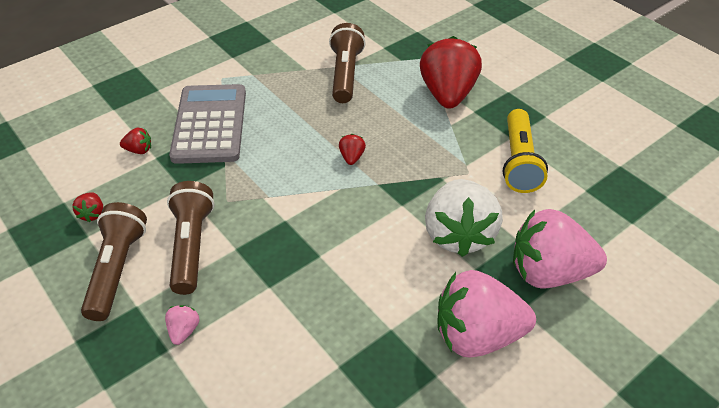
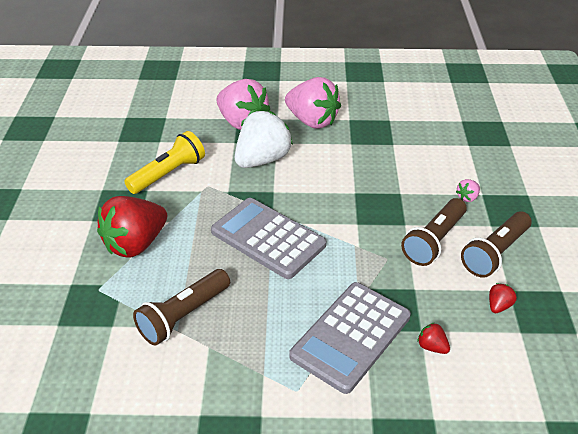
camera: 140 degrees left, 5 degrees down
red strawberry [339,134,366,165] -> grey calculator [211,198,326,279]

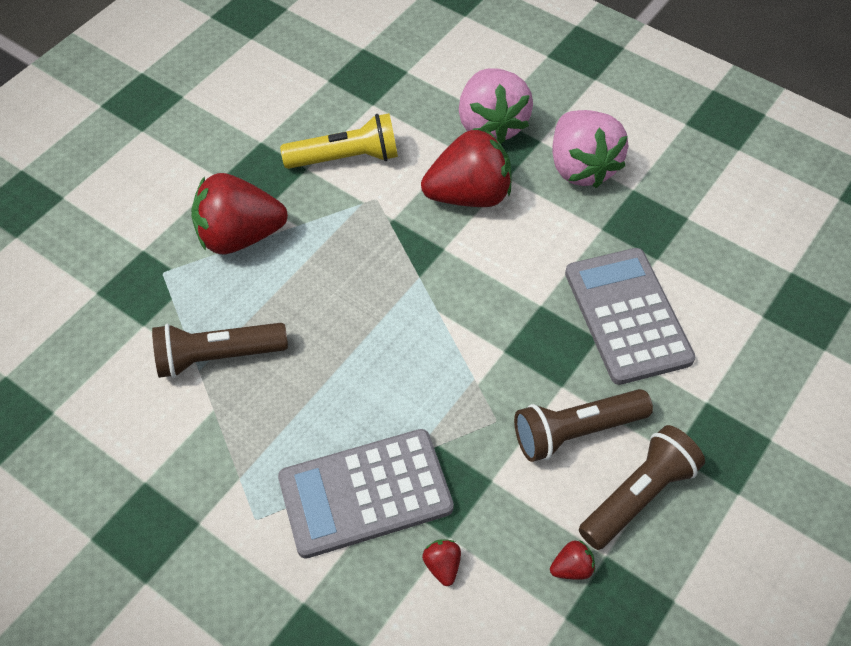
camera: 35 degrees right, 15 degrees up
grey calculator [211,198,326,279] -> grey calculator moved to [565,248,695,385]
white strawberry [235,111,293,168] -> red strawberry [421,129,512,207]
pink strawberry [456,179,480,202] -> none
brown flashlight [461,211,531,278] -> brown flashlight turned 150 degrees clockwise [579,425,705,550]

